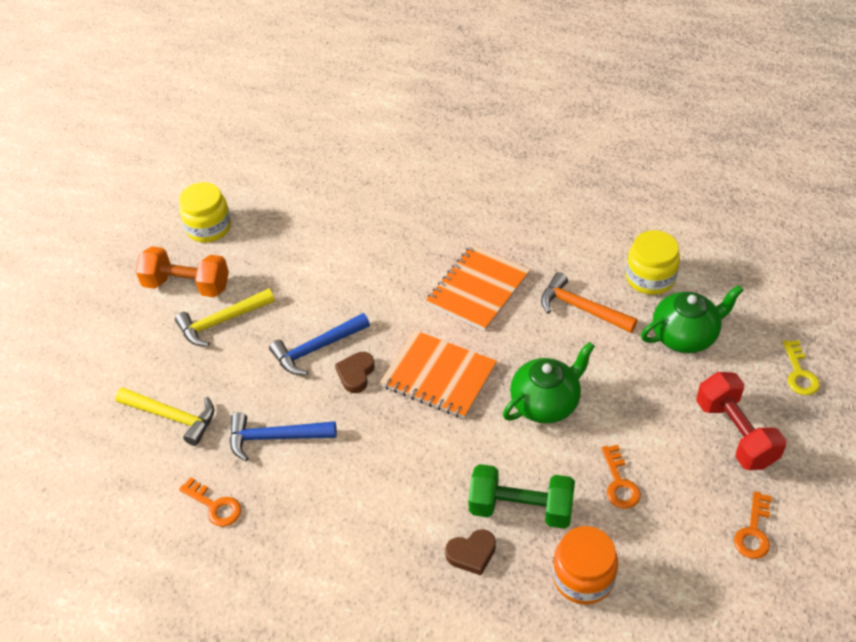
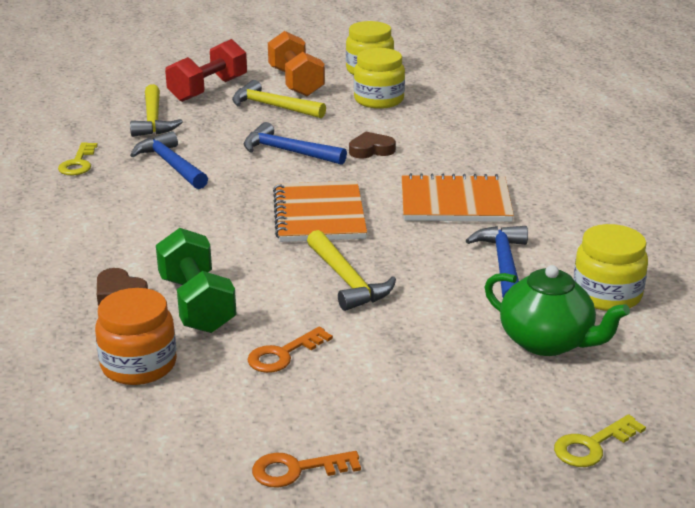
camera: 55 degrees right, 20 degrees down
orange key [179,477,241,527] -> yellow key [58,142,98,176]
brown heart [335,352,375,393] -> brown heart moved to [349,132,396,158]
green teapot [503,342,595,423] -> yellow hammer [307,230,396,311]
orange hammer [541,272,638,333] -> blue hammer [466,226,528,298]
red dumbbell [696,372,787,470] -> red dumbbell moved to [165,39,247,102]
none -> yellow jar [354,48,405,109]

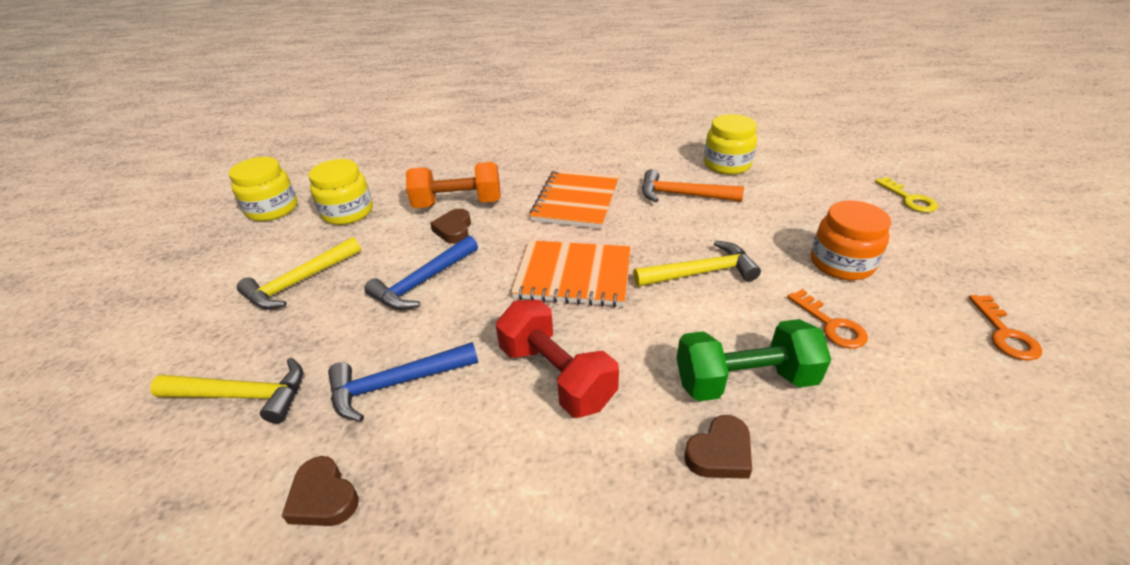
camera: 75 degrees left, 10 degrees up
yellow key [58,142,98,176] -> brown heart [282,456,359,526]
orange jar [95,288,177,385] -> orange jar moved to [811,201,891,280]
red dumbbell [165,39,247,102] -> red dumbbell moved to [496,300,619,418]
orange dumbbell [268,31,325,96] -> orange dumbbell moved to [406,162,501,208]
blue hammer [466,226,528,298] -> orange hammer [642,169,744,202]
green teapot [485,265,630,356] -> none

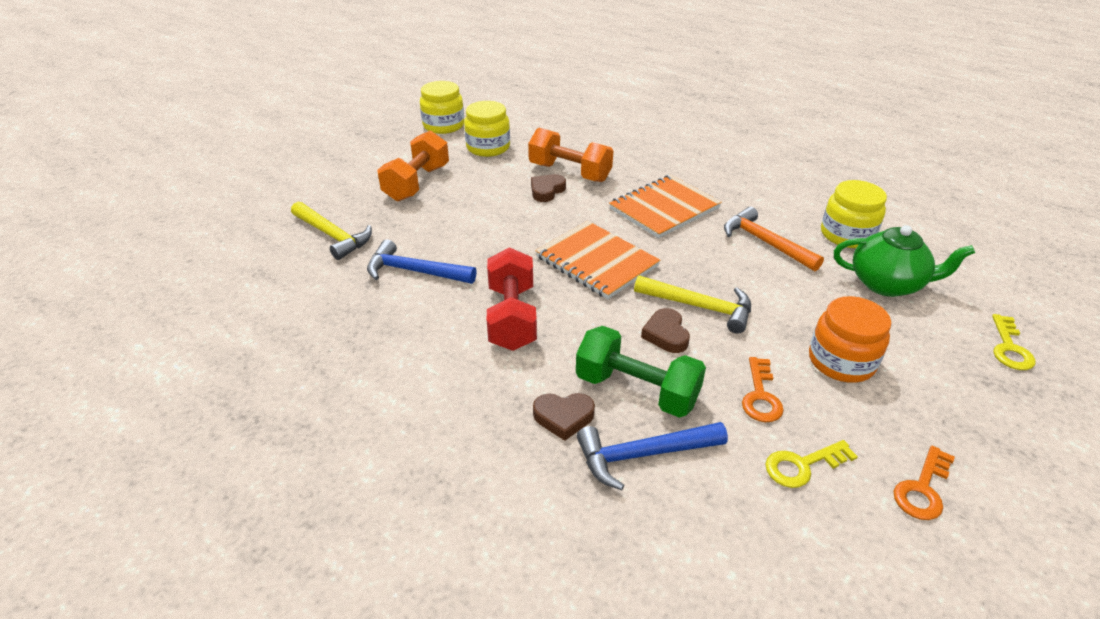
camera: 35 degrees right, 0 degrees up
yellow hammer [237,237,361,310] -> orange dumbbell [377,130,449,202]
brown heart [282,456,359,526] -> brown heart moved to [641,308,690,353]
blue hammer [364,236,478,310] -> blue hammer moved to [577,422,728,490]
none -> yellow key [765,440,858,488]
none -> green teapot [834,225,975,297]

